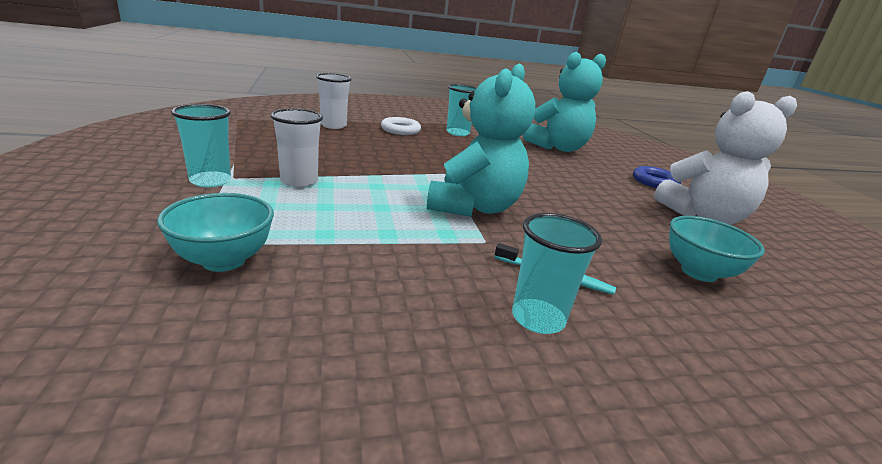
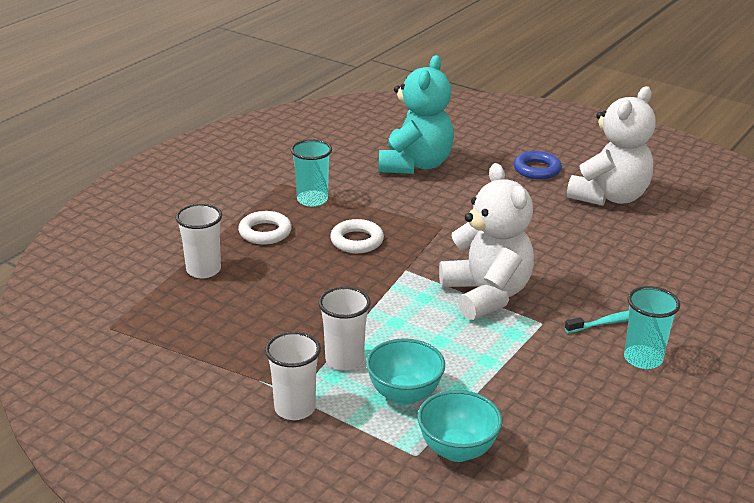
camera: 40 degrees left, 5 degrees up
turquoise cup [171,104,231,187] -> white cup [265,332,321,420]
turquoise teddy bear [427,63,535,217] -> white teddy bear [439,163,534,321]
turquoise bowl [669,216,765,282] -> turquoise bowl moved to [366,338,445,405]
none -> white ring [330,219,384,253]

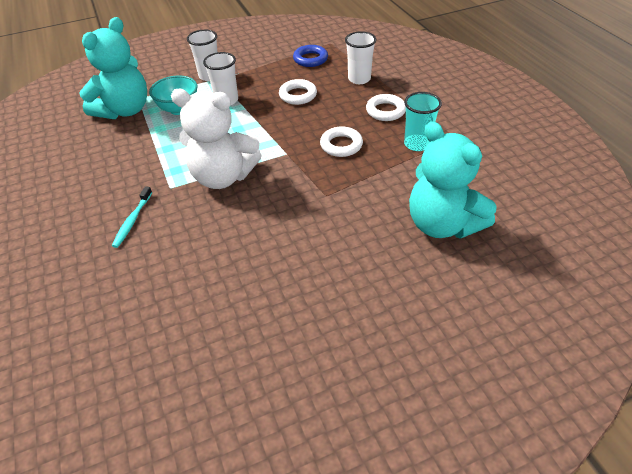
camera: 125 degrees right, 15 degrees up
turquoise bowl [417,390,502,462] -> turquoise teddy bear [79,17,147,119]
blue ring [514,151,562,180] -> blue ring moved to [293,45,328,67]
white teddy bear [567,86,655,206] -> none
turquoise cup [624,286,680,369] -> none
none -> white ring [279,79,317,105]

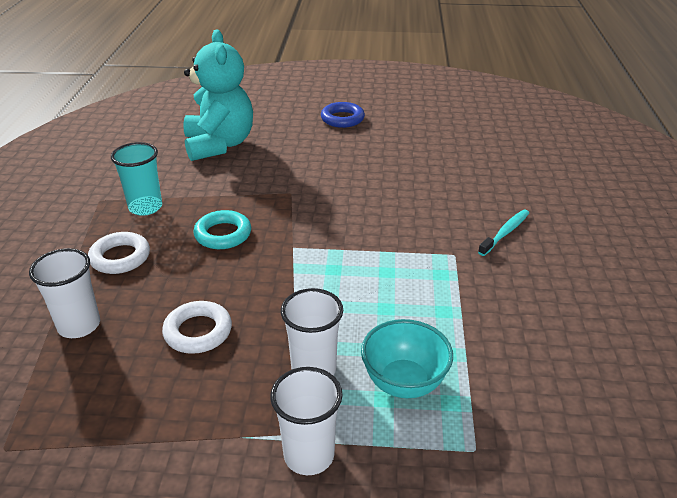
camera: 155 degrees left, 10 degrees down
turquoise teddy bear [79,17,147,119] -> none
white teddy bear [171,89,262,189] -> none
blue ring [293,45,328,67] -> blue ring moved to [321,102,365,128]
white ring [320,126,363,157] -> turquoise ring [193,210,251,249]

